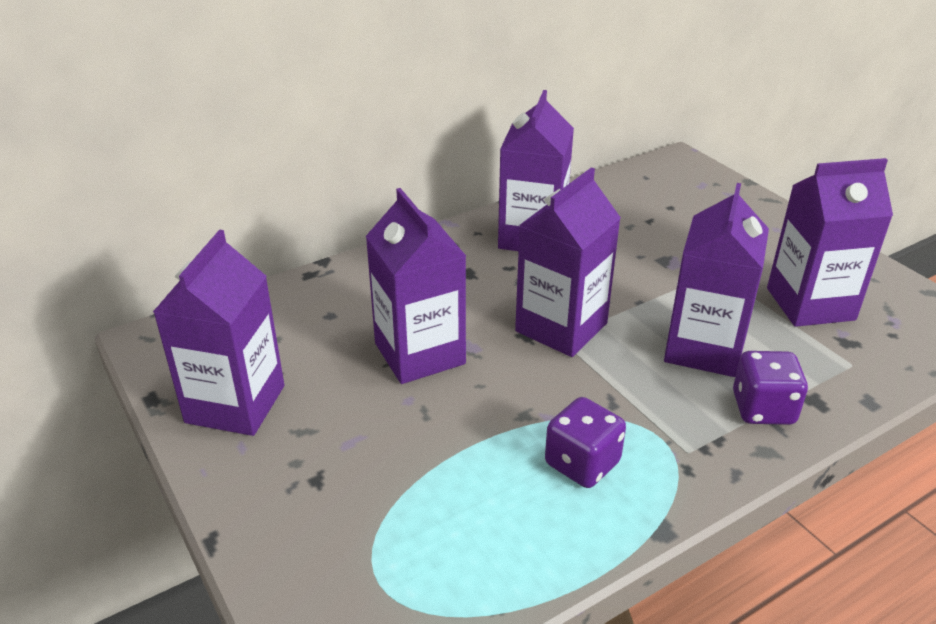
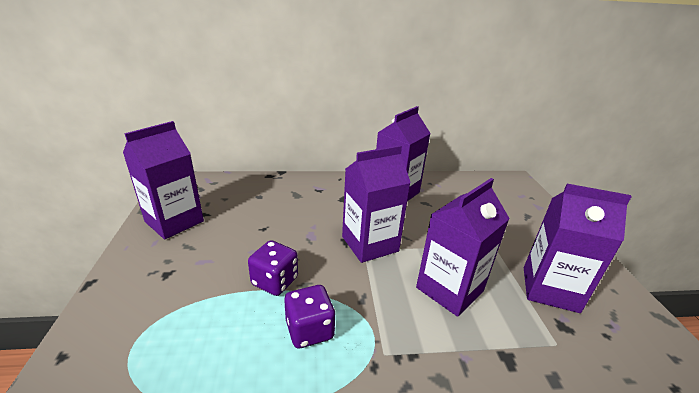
camera: 25 degrees right, 5 degrees down
purple carton [366,188,466,384] -> none
purple dice [733,351,808,425] -> purple dice moved to [248,240,298,296]

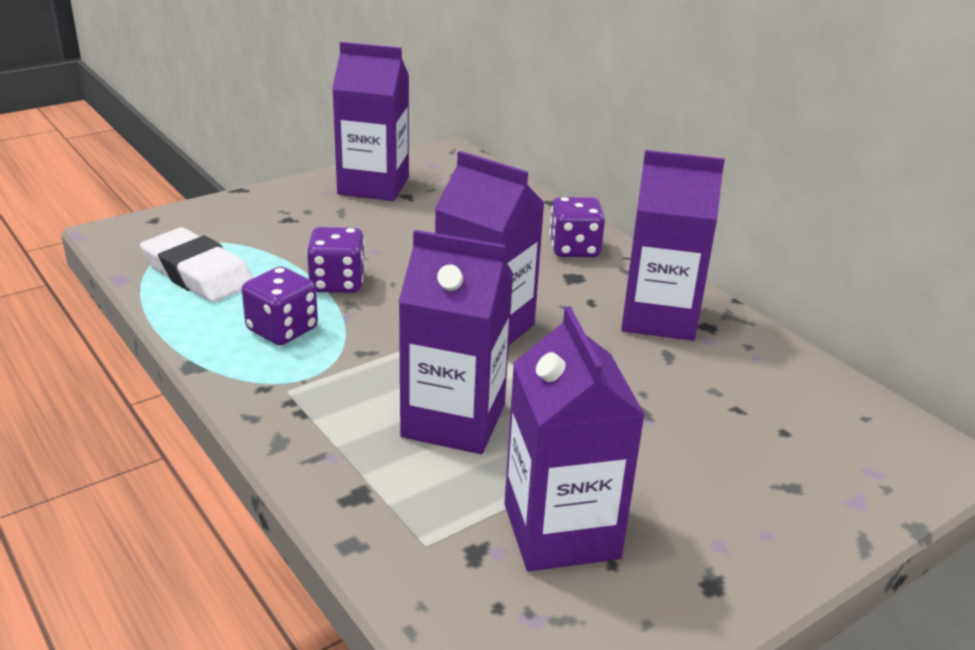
camera: 60 degrees right, 0 degrees up
none -> white eraser [140,227,253,302]
none -> purple dice [549,197,605,257]

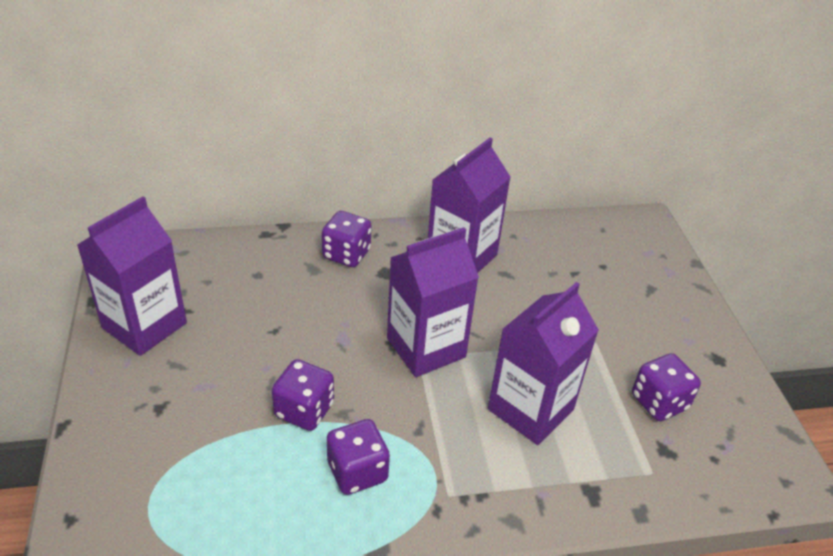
camera: 65 degrees left, 10 degrees up
white eraser [140,227,253,302] -> none
purple carton [504,306,645,571] -> purple dice [632,353,701,421]

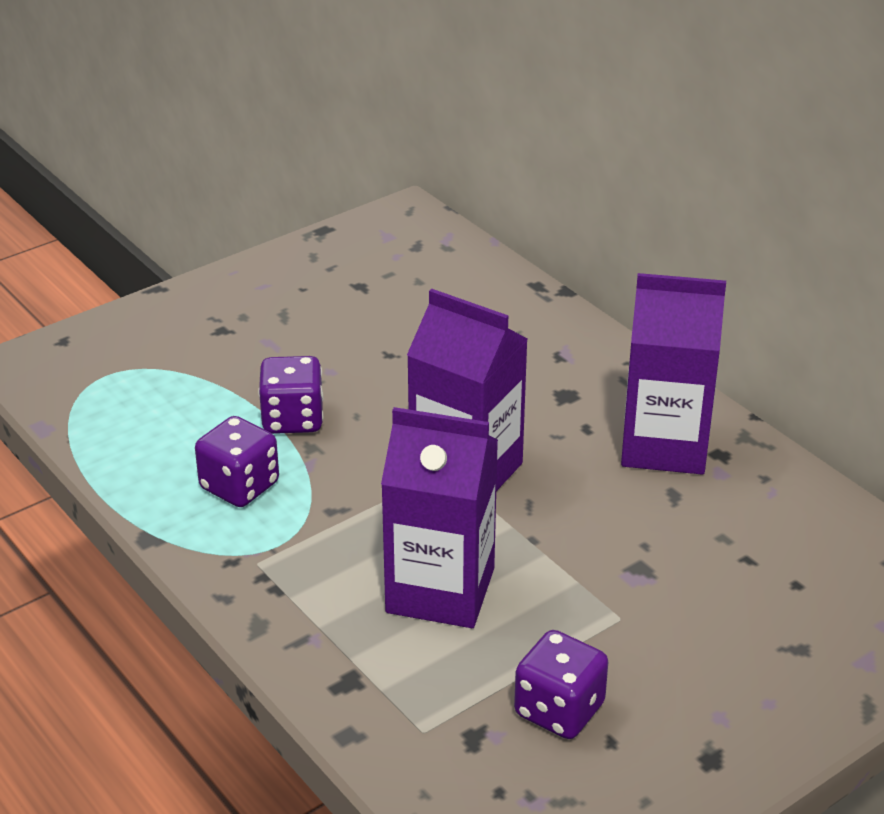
camera: 65 degrees right, 5 degrees down
purple carton [77,196,187,356] -> none
purple dice [322,211,371,267] -> none

